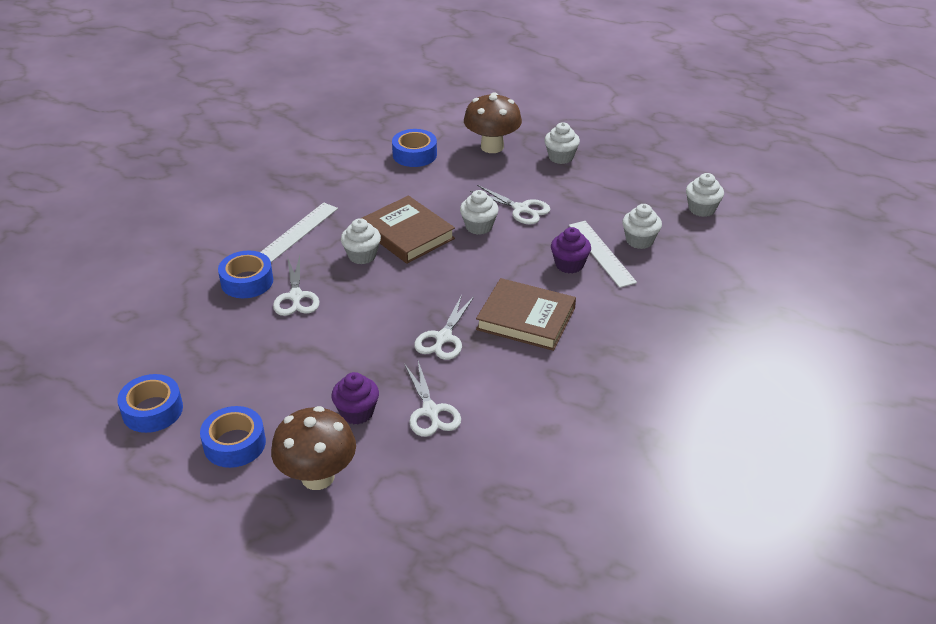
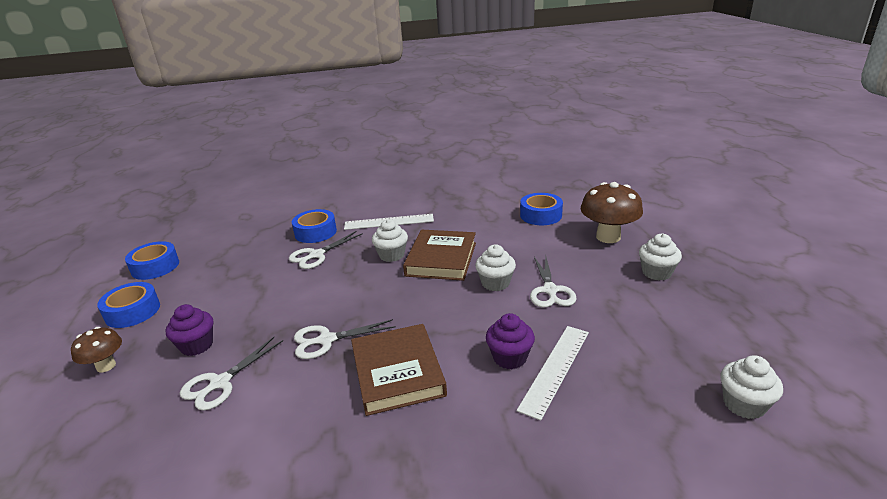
camera: 55 degrees right, 10 degrees down
brown mushroom [271,406,356,490] -> brown mushroom [71,327,122,373], size x0.58
white cupcake [622,204,662,249] -> none

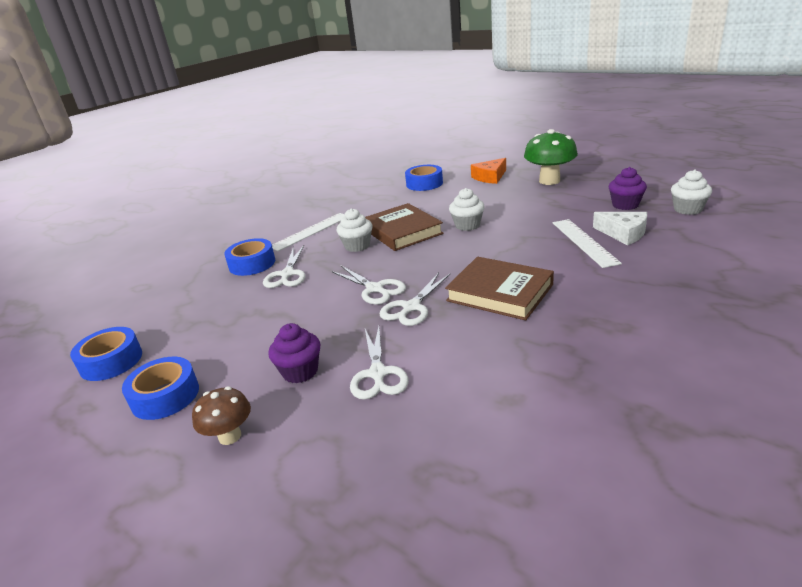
camera: 40 degrees left, 0 degrees up
purple cupcake [486,313,535,369] -> purple cupcake moved to [609,167,647,210]
white scissors [530,256,577,308] -> white scissors moved to [331,266,406,305]
brown mushroom [581,182,643,243] -> orange cheese [471,158,506,184]
white cupcake [639,234,682,281] -> green mushroom [524,129,578,185]
none -> white cheese [593,212,647,245]

